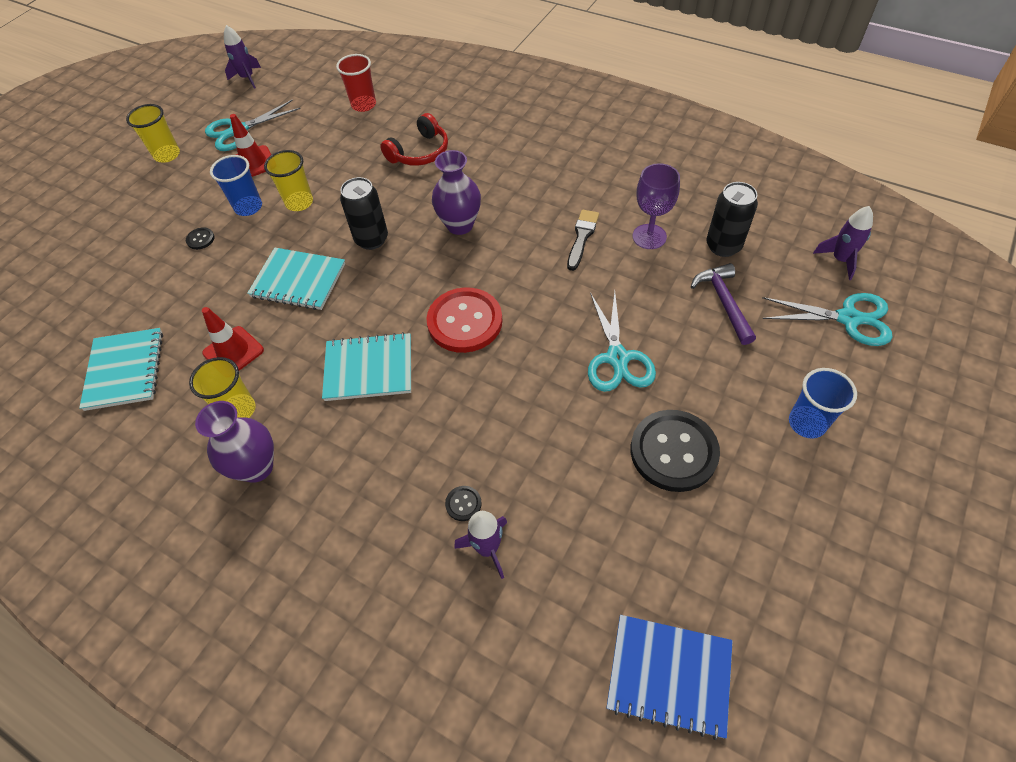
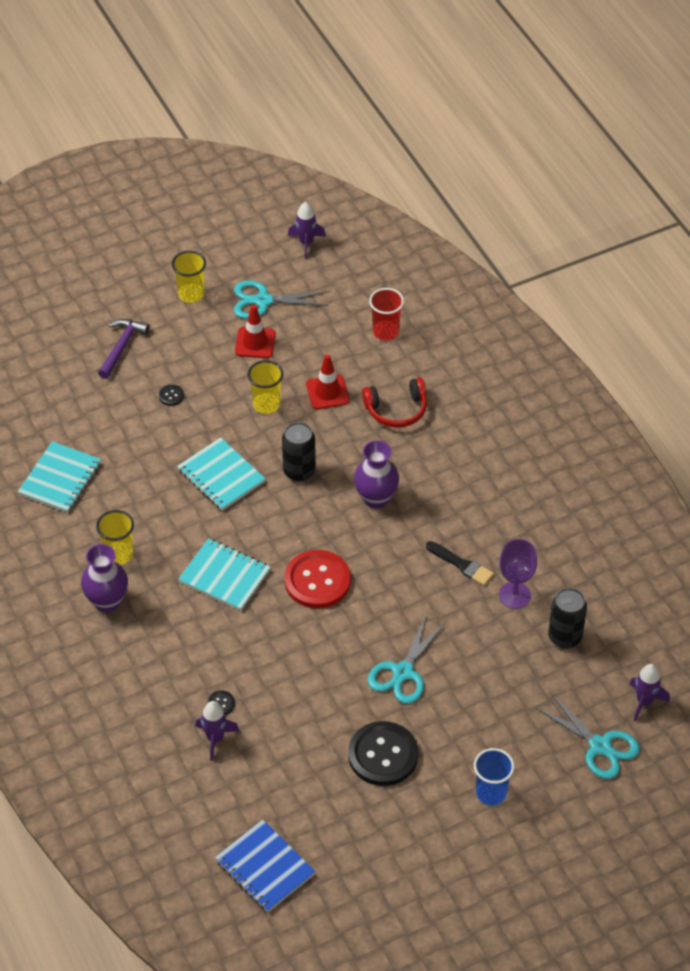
camera: 30 degrees right, 5 degrees down
red traffic cone [202,307,264,371] -> red traffic cone moved to [306,354,350,409]
blue cup [210,155,262,216] -> none
black brush [567,210,599,271] -> black brush turned 75 degrees clockwise [426,541,494,586]
purple hammer [691,263,756,345] -> purple hammer moved to [98,319,150,379]

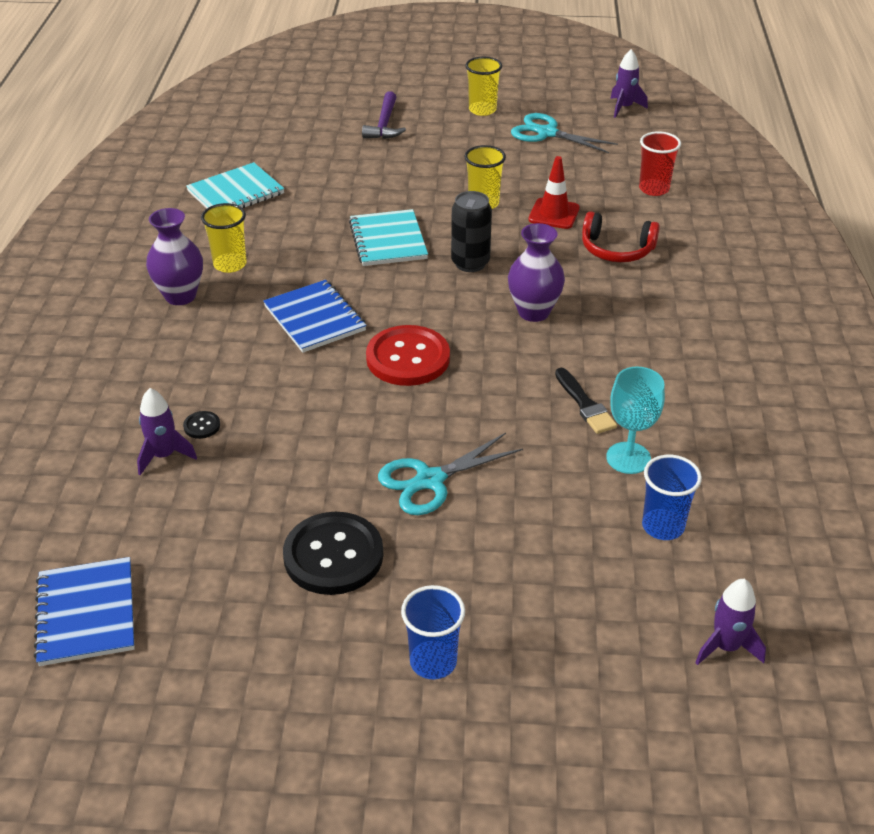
camera: 30 degrees right, 10 degrees down
purple hammer [98,319,150,379] -> purple hammer turned 135 degrees clockwise [362,91,406,139]
black button [159,385,184,406] -> none
turquoise notebook [178,538,271,611] -> blue notebook [263,280,367,353]
red traffic cone [235,305,276,358] -> none
purple goblet [499,539,537,609] -> turquoise goblet [606,367,665,474]
turquoise scissors [535,693,640,779] -> none
black can [548,588,587,649] -> blue cup [642,455,702,540]

